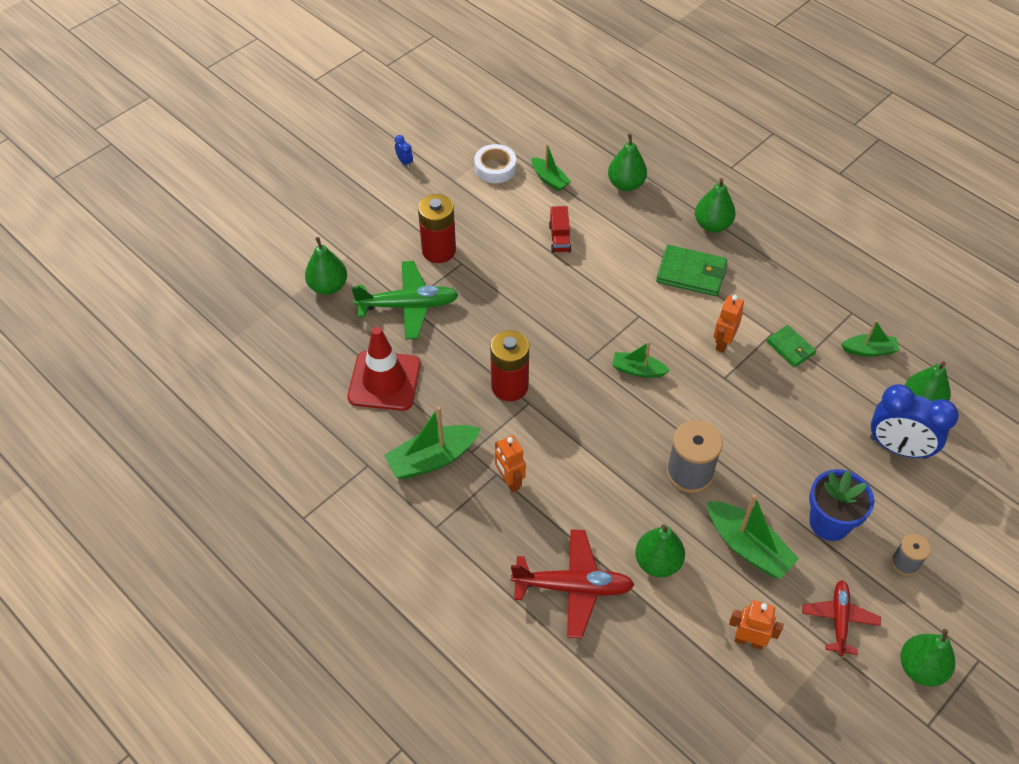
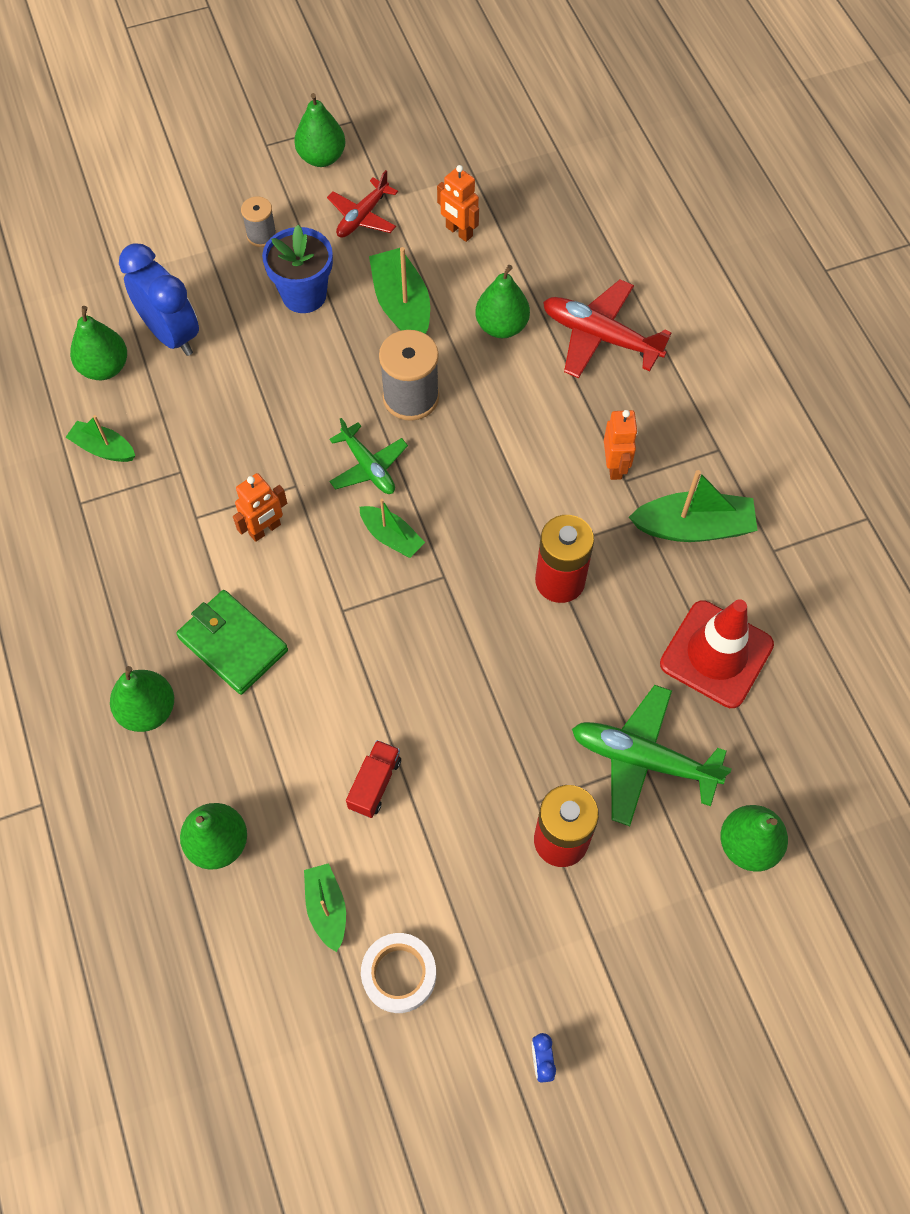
camera: 155 degrees left, 10 degrees up
green wallet [766,325,816,367] -> none
none -> green plane [329,418,408,494]

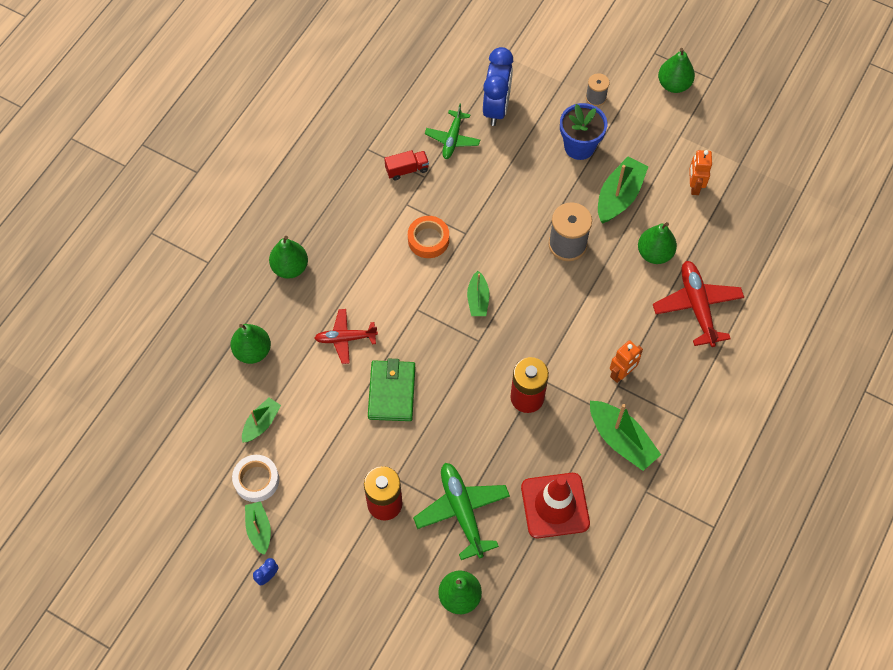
camera: 50 degrees right, 0 degrees up
green boat [65,415,135,462] -> green boat moved to [245,501,271,555]
green pear [70,306,127,380] -> none
green wallet [176,590,288,695] -> green wallet moved to [368,359,415,421]
orange robot [233,473,287,542] -> orange tape [408,216,449,258]
red plane [327,170,398,238] -> red plane moved to [314,309,378,364]
green plane [329,418,408,494] -> green plane moved to [425,104,480,159]
red truck [346,740,401,818] -> red truck moved to [384,150,429,180]

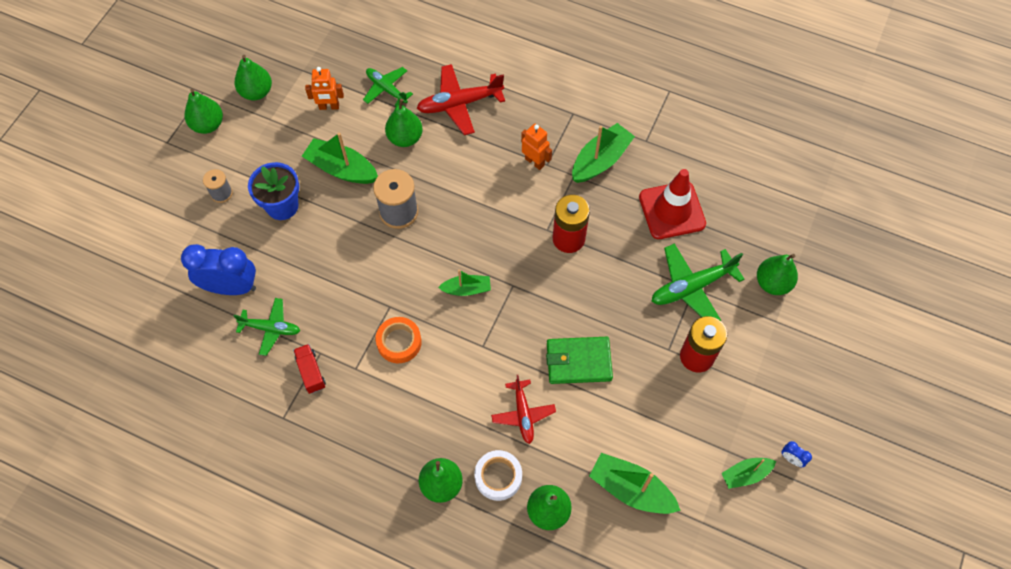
camera: 95 degrees left, 0 degrees up
white tape [232,455,279,502] -> white tape moved to [475,450,522,501]
green boat [242,398,281,443] -> green boat [589,453,681,514], size x1.64
none -> green pear [234,55,272,100]
none -> green plane [363,67,413,107]

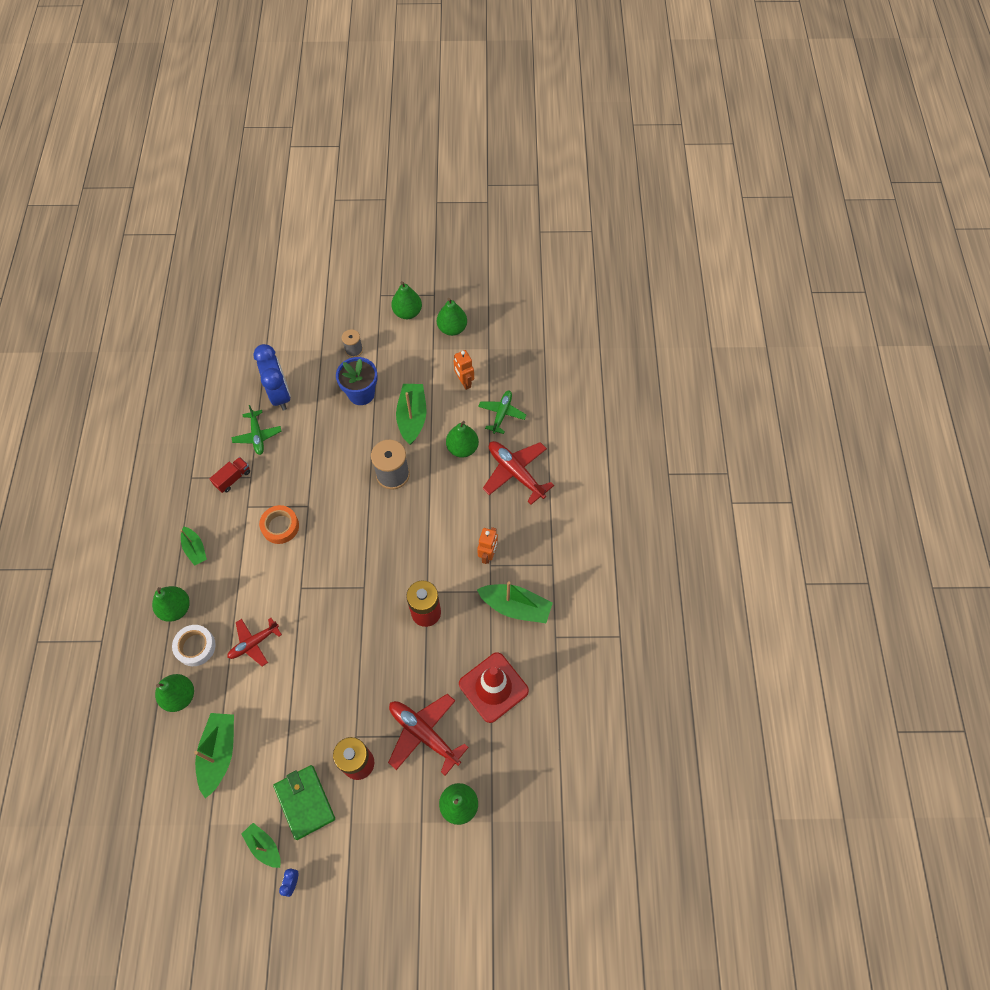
camera: 65 degrees right, 0 degrees up
green boat [438,270,491,296] -> green boat moved to [180,526,207,566]
green wallet [546,337,613,384] -> green wallet moved to [273,765,335,840]
green plane [652,243,745,321] -> red plane [388,694,469,776]

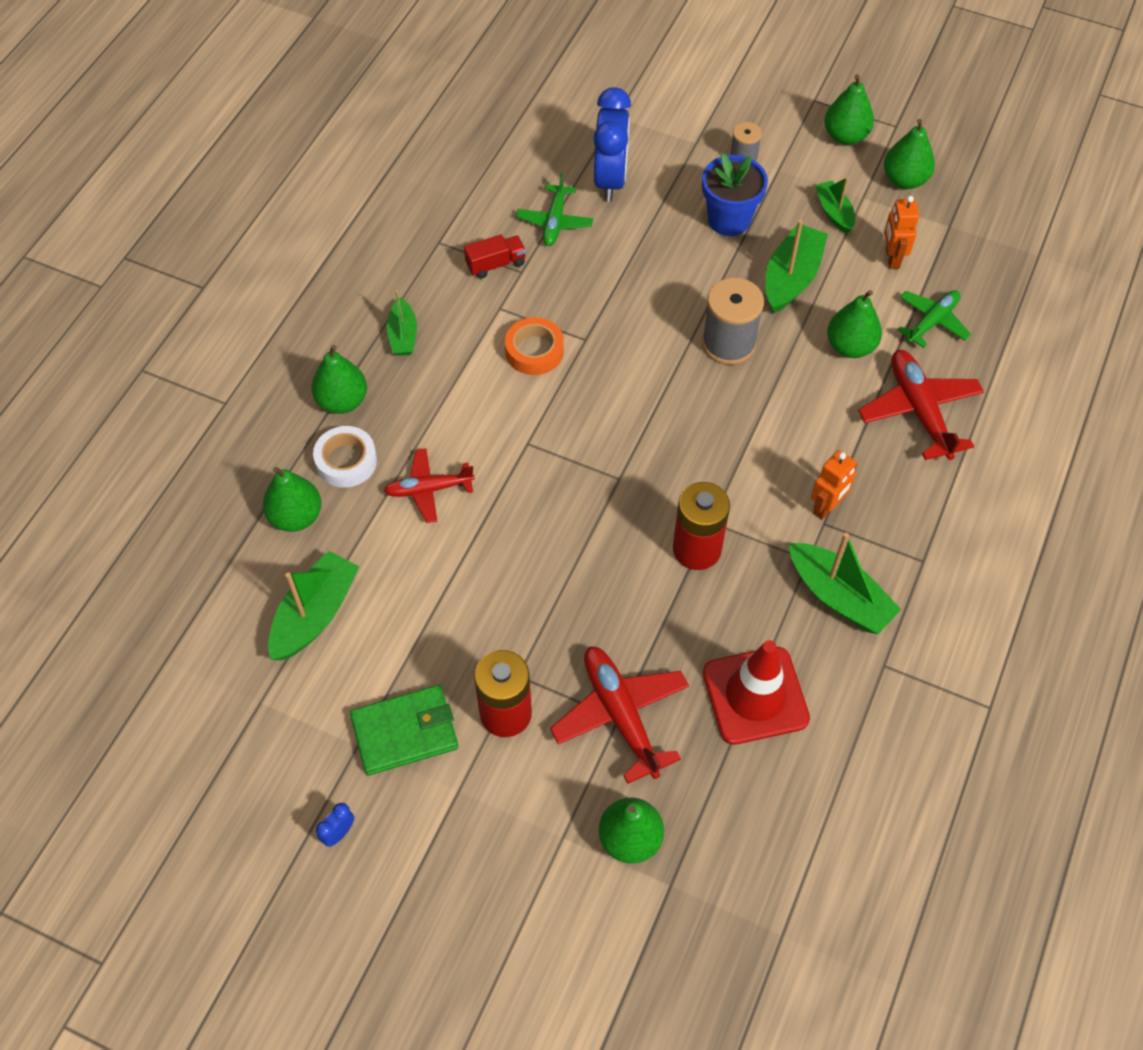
camera: 25 degrees right, 5 degrees down
green boat [241,823,281,868] -> green boat moved to [815,177,855,234]
green wallet [273,765,335,840] -> green wallet turned 75 degrees clockwise [350,685,458,775]

